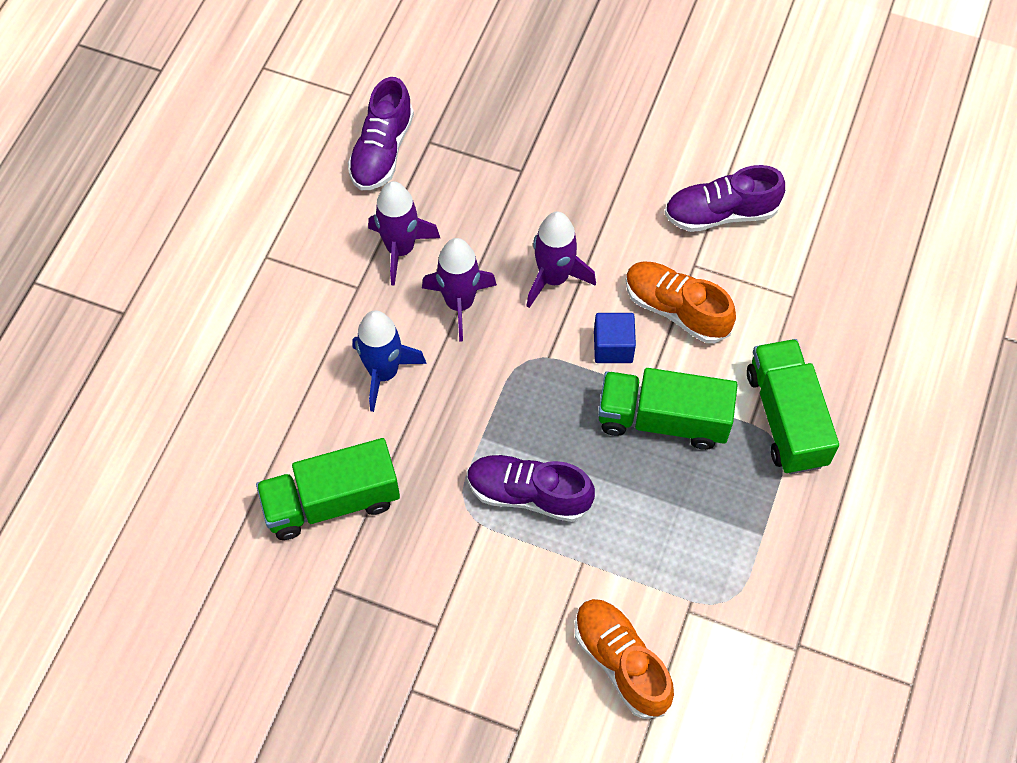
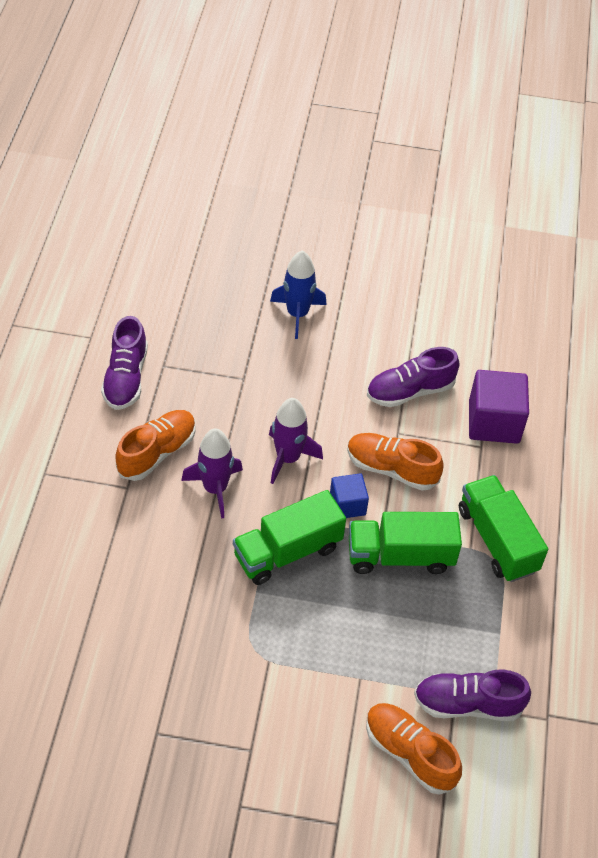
camera: 15 degrees left, 10 degrees down
green truck [256,438,400,540] -> green truck moved to [233,490,346,585]
blue rocket [352,310,426,412] -> blue rocket moved to [270,250,327,339]
purple rocket [368,181,440,286] -> orange shoe [115,410,196,481]
purple shoe [467,454,595,522] -> purple shoe moved to [414,670,531,721]
none -> purple cube [469,370,529,444]

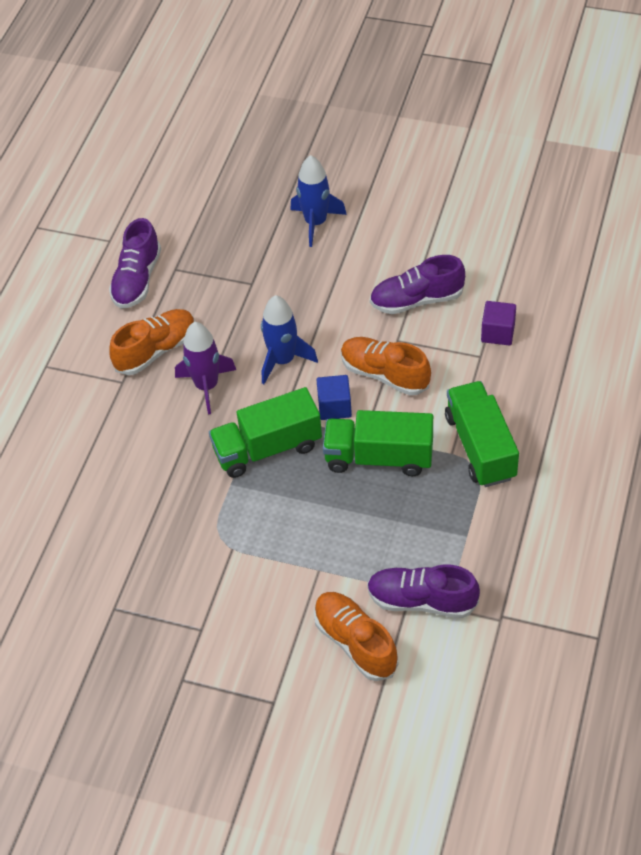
camera: 15 degrees right, 0 degrees up
purple rocket [269,398,323,484] -> blue rocket [261,295,318,384]
purple cube [469,370,529,444] -> purple cube [481,301,516,346], size x0.58

